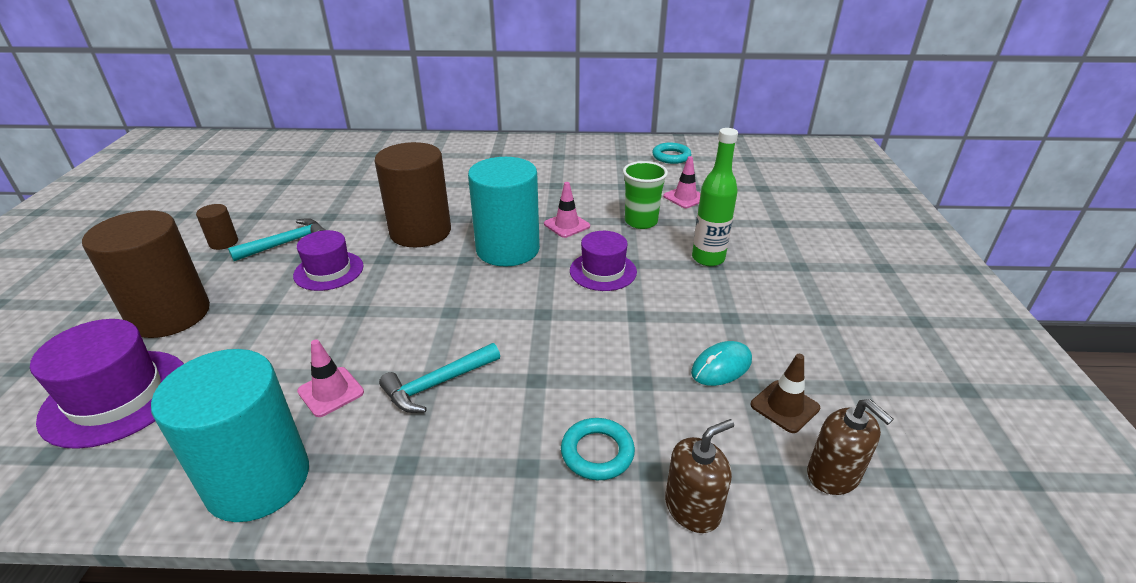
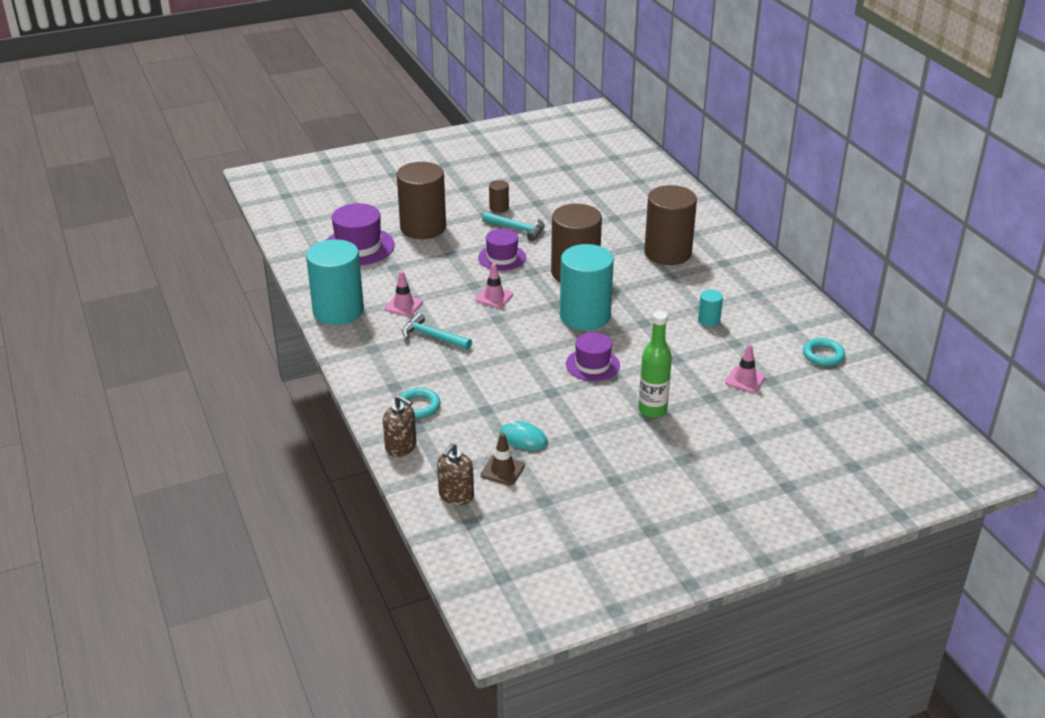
camera: 65 degrees right, 0 degrees up
pink traffic cone [544,182,590,238] -> pink traffic cone moved to [475,263,513,308]
green cup [623,161,668,229] -> none
none -> brown cylinder [644,185,697,265]
none -> turquoise cylinder [698,290,723,327]

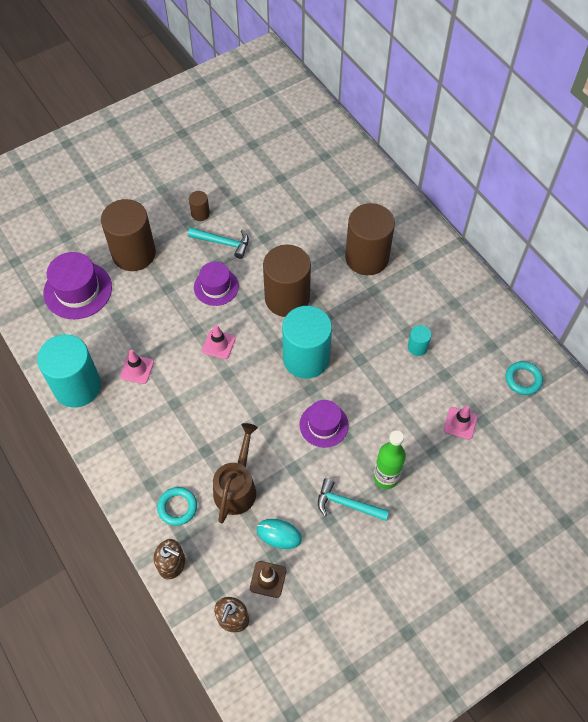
camera: 10 degrees left, 25 degrees up
turquoise hammer [402,313,472,350] -> turquoise hammer moved to [318,478,389,521]
none -> brown watering can [213,423,258,523]

